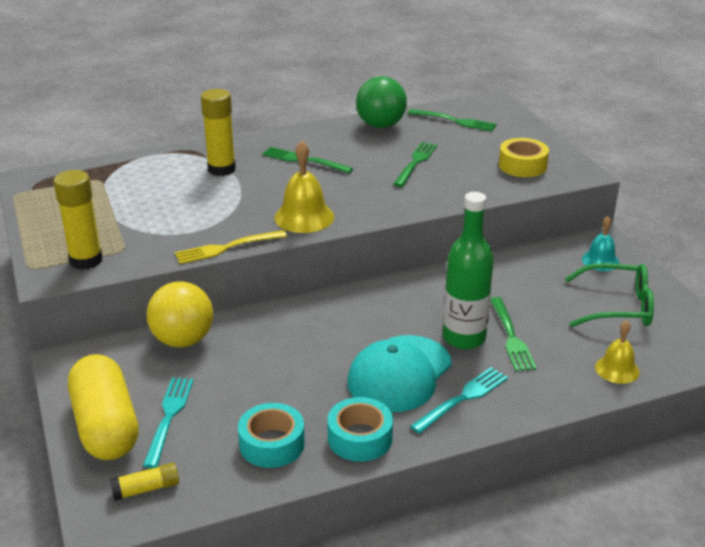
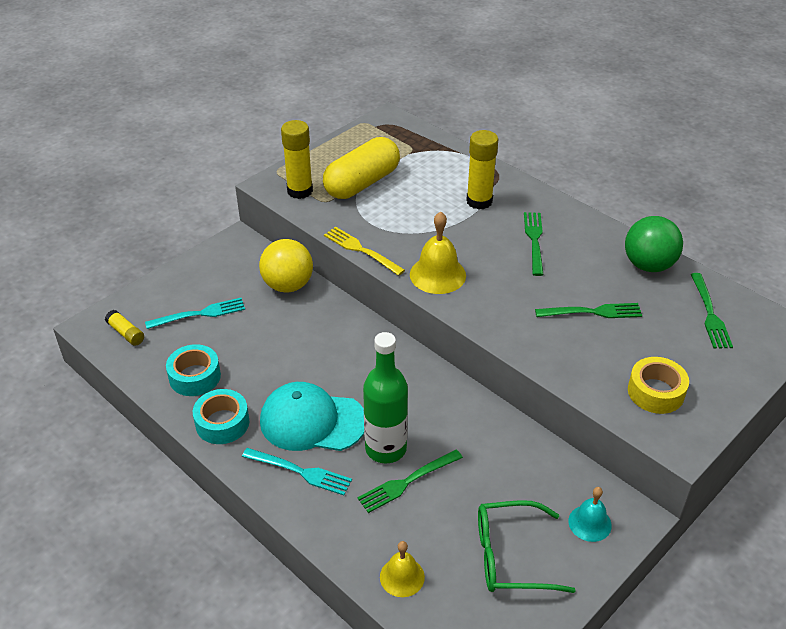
camera: 65 degrees right, 10 degrees up
yellow capsule [68,354,139,460] -> yellow capsule moved to [323,137,400,199]
green glasses [565,263,654,327] -> green glasses turned 105 degrees clockwise [478,500,576,593]

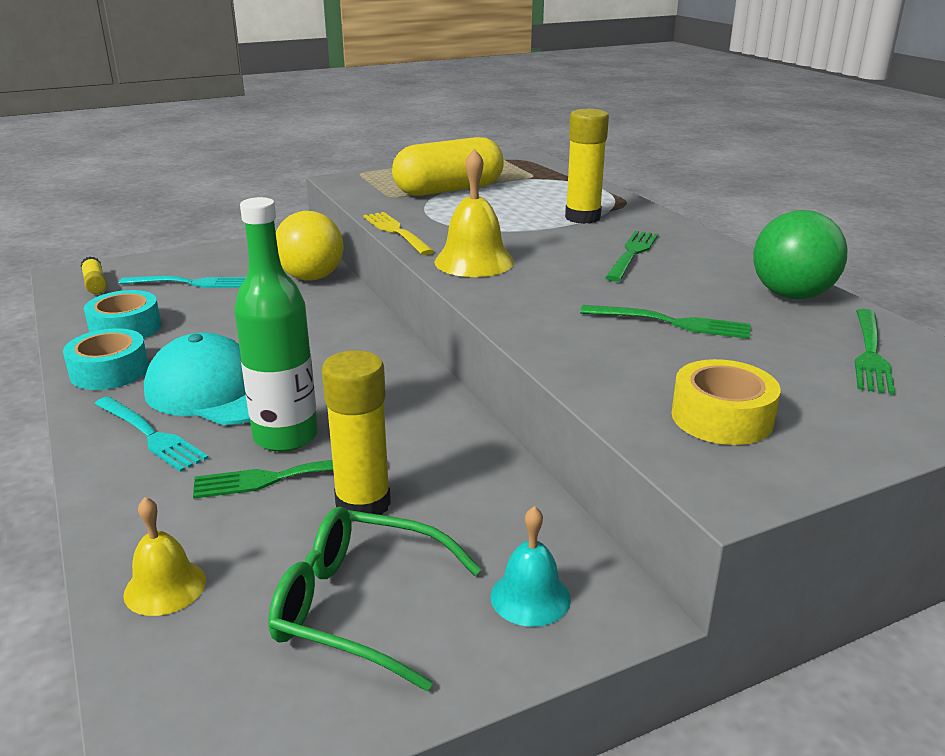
camera: 20 degrees right, 15 degrees down
yellow glue stick [281,120,313,199] -> yellow glue stick moved to [322,350,391,515]

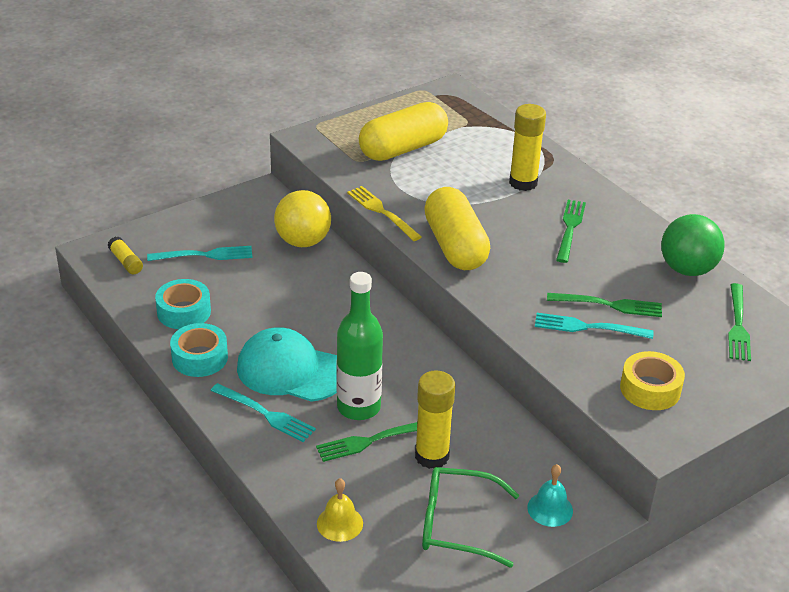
camera: 10 degrees left, 10 degrees up
yellow bell [434,149,514,277] -> yellow capsule [424,187,490,270]
none -> turquoise fork [535,313,654,339]

